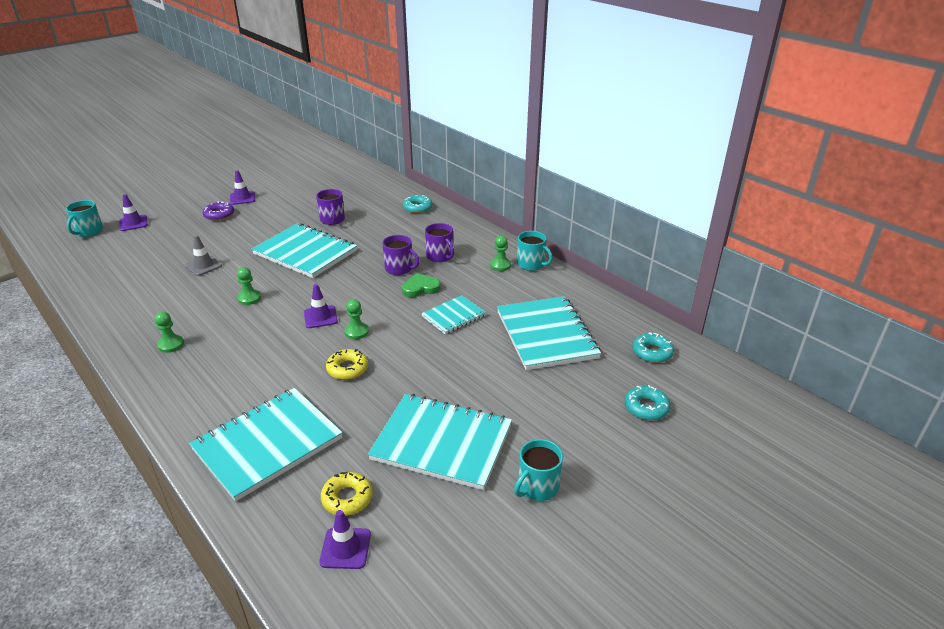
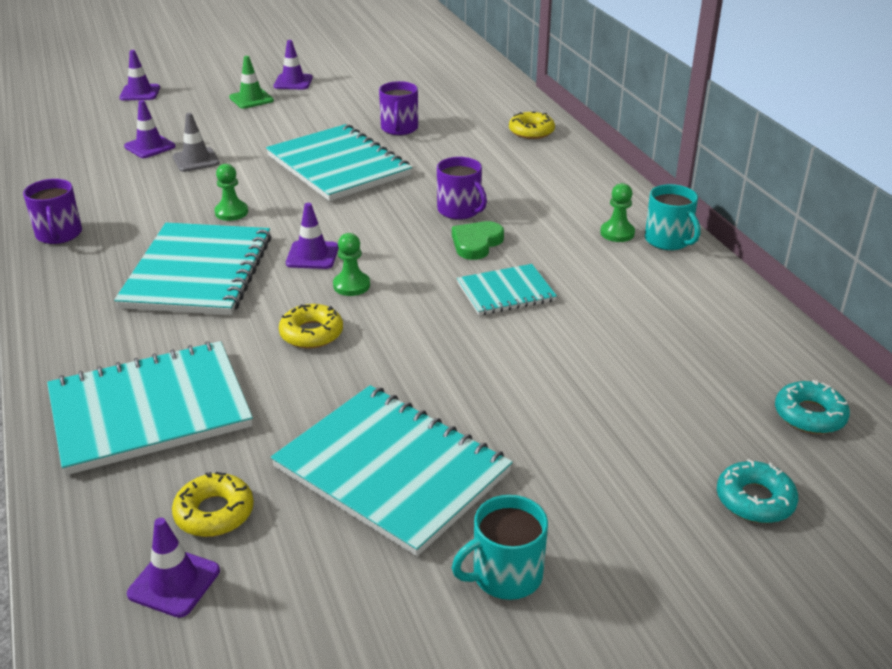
camera: 20 degrees right, 0 degrees up
turquoise mug [66,200,103,237] -> none
green pawn [155,312,184,353] -> none
purple donut [203,201,234,221] -> green traffic cone [229,56,274,109]
green heart [402,273,441,297] -> green heart turned 60 degrees counterclockwise [452,221,504,260]
turquoise donut [403,195,433,213] -> yellow donut [509,112,555,139]
purple mug [425,223,454,262] -> purple mug moved to [23,179,82,244]
turquoise notebook [497,296,601,370] -> turquoise notebook moved to [114,223,271,315]
none -> purple traffic cone [124,100,176,158]

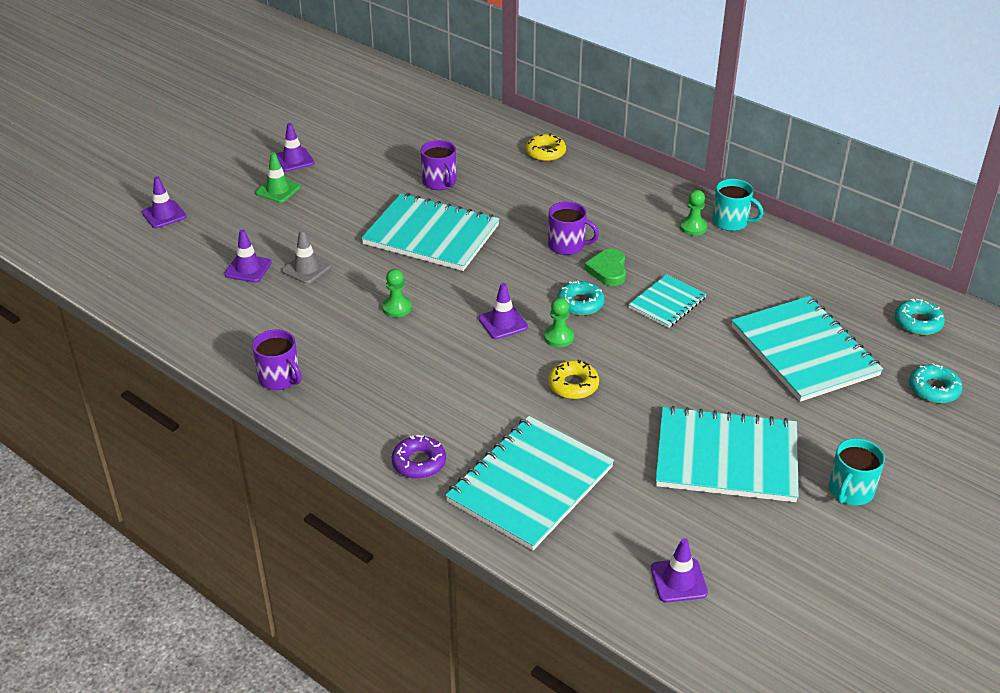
camera: 30 degrees left, 5 degrees up
turquoise notebook [114,223,271,315] -> turquoise notebook moved to [731,296,883,402]
yellow donut [172,472,254,537] -> none
none -> purple donut [392,435,446,479]
none -> turquoise donut [557,281,605,316]

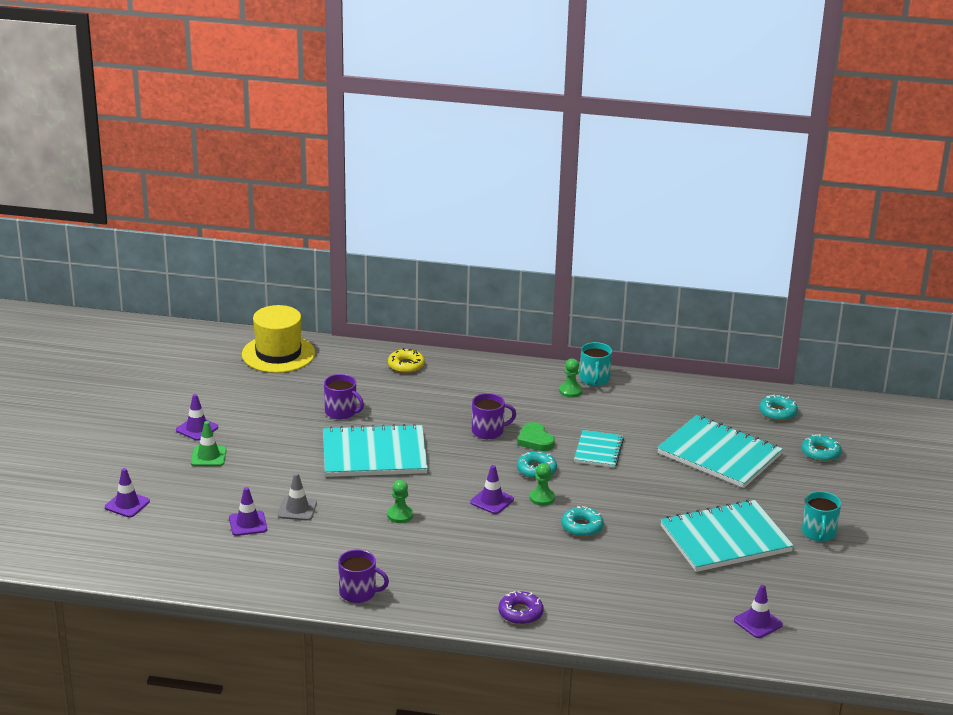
camera: 30 degrees left, 10 degrees down
turquoise notebook [445,416,614,551] -> none
yellow donut [548,360,599,399] -> turquoise donut [562,506,604,537]
turquoise mug [712,179,763,231] -> turquoise mug turned 90 degrees clockwise [580,342,612,386]
none -> yellow hat [242,305,315,373]

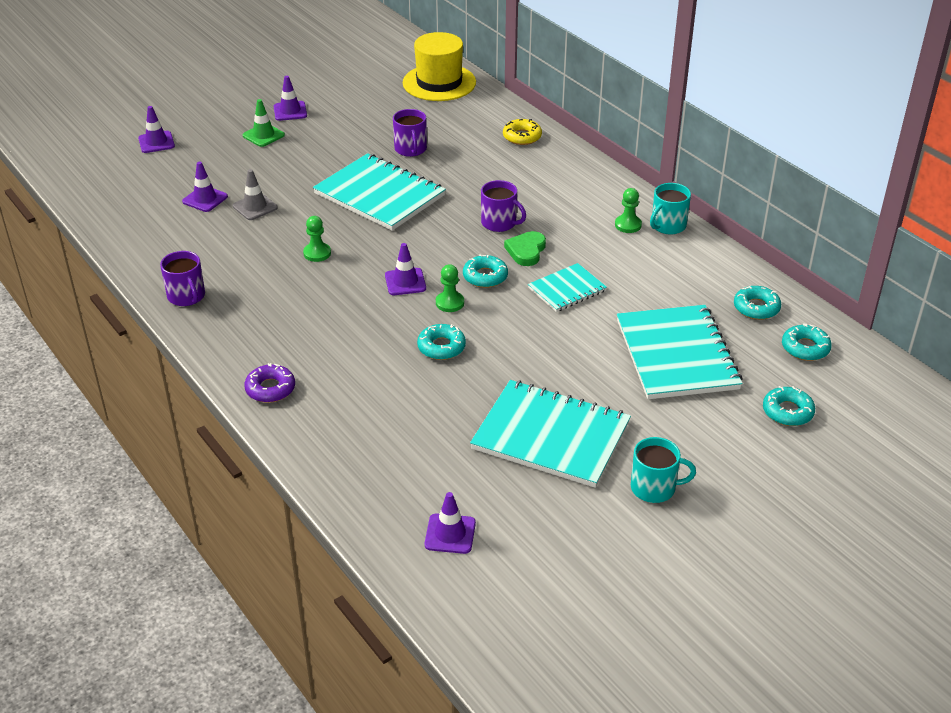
camera: 45 degrees right, 10 degrees up
turquoise mug [802,491,841,542] -> turquoise mug turned 135 degrees counterclockwise [631,437,696,503]
none -> turquoise donut [734,286,781,320]

